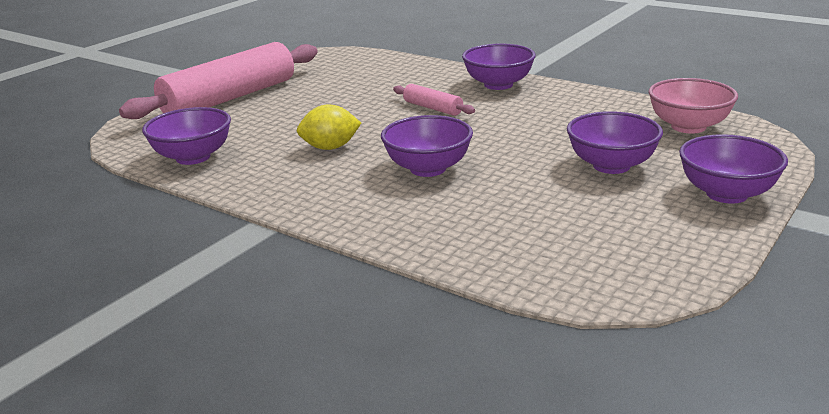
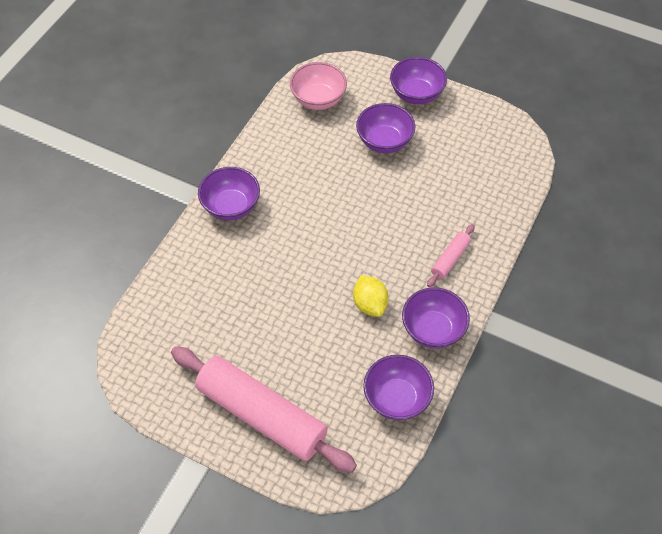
camera: 100 degrees left, 30 degrees up
purple bowl [381,115,473,177] -> purple bowl moved to [402,287,470,349]
pink rolling pin [393,84,475,116] -> pink rolling pin moved to [427,224,475,287]

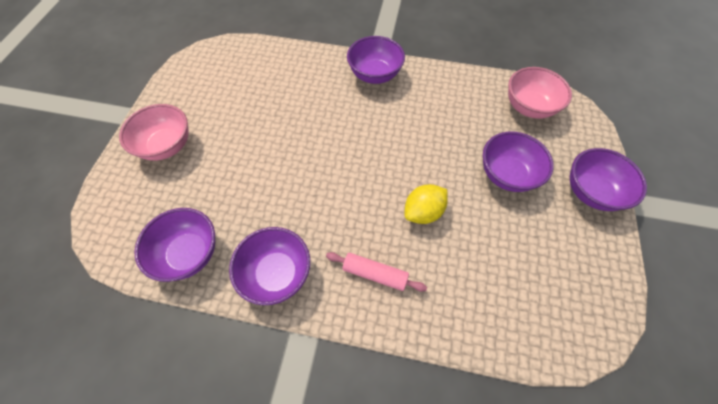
camera: 75 degrees right, 5 degrees up
pink rolling pin [171,346,357,473] -> pink bowl [119,104,189,161]
yellow lemon [353,275,389,317] -> yellow lemon moved to [405,184,448,224]

